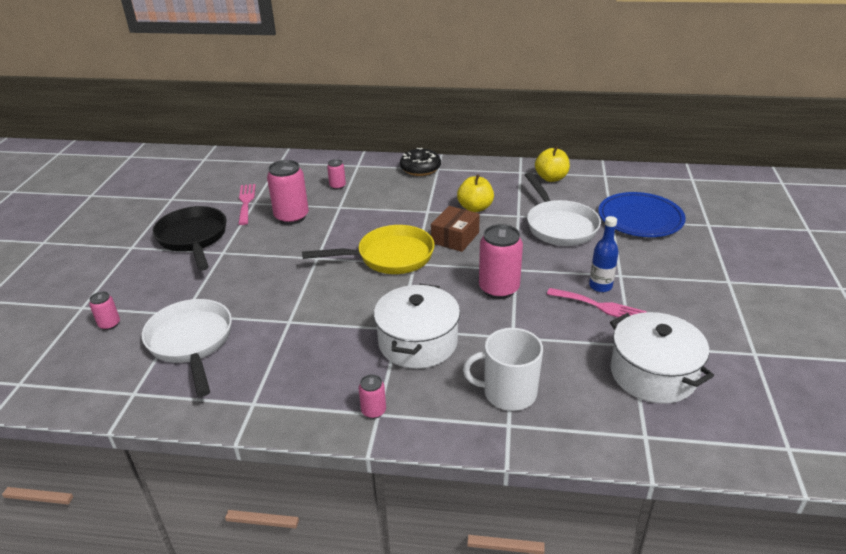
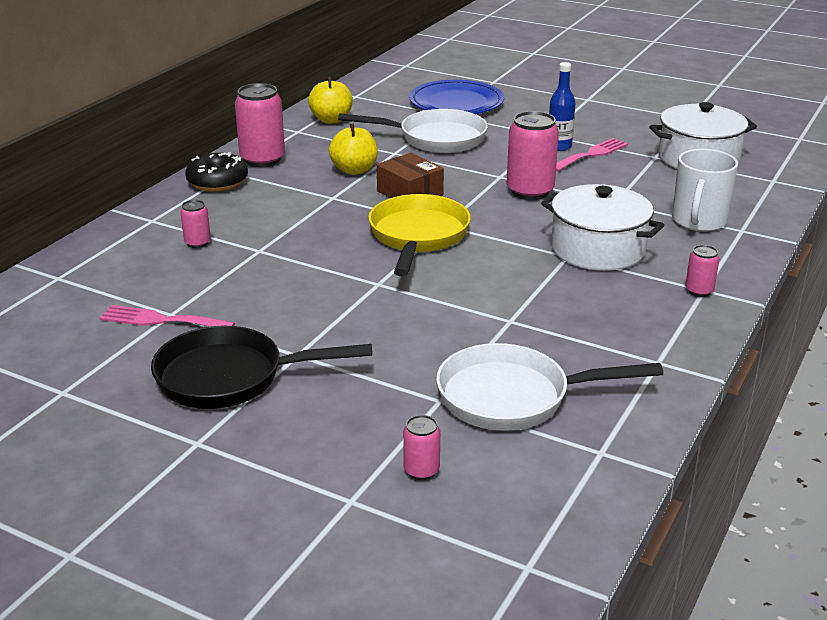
camera: 70 degrees left, 5 degrees down
pink can [267,160,309,225] -> pink can moved to [235,83,285,167]

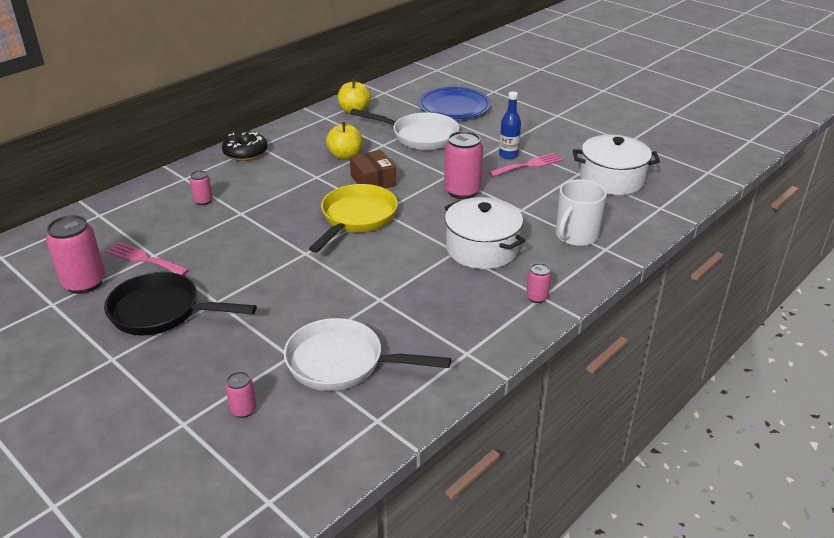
camera: 15 degrees right, 5 degrees up
pink can [235,83,285,167] -> pink can moved to [46,215,105,294]

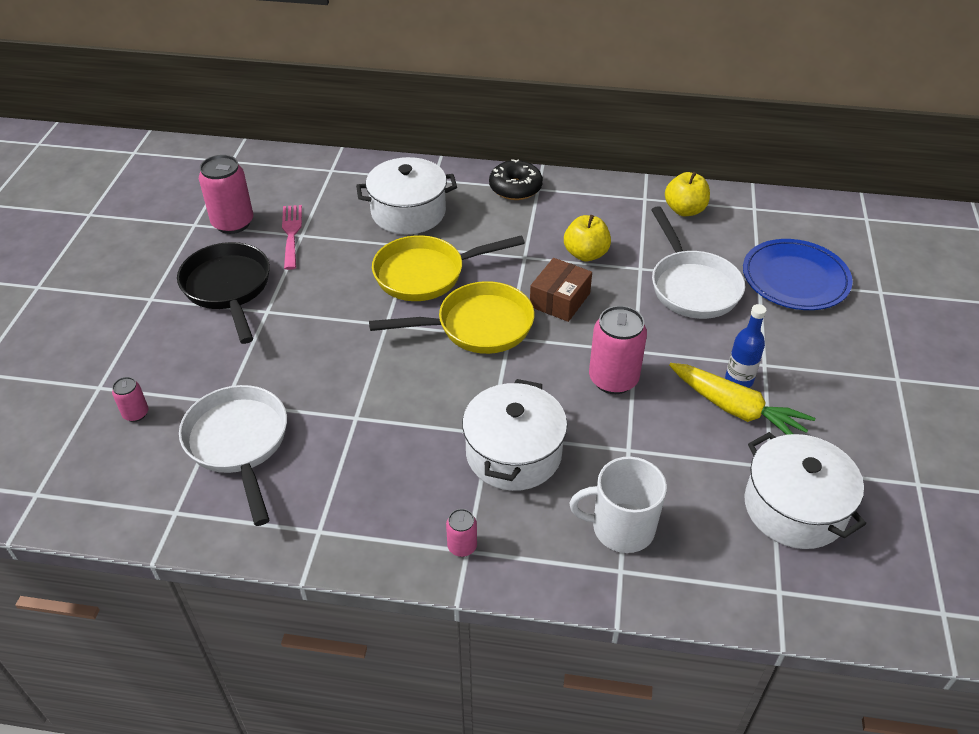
camera: 55 degrees right, 10 degrees up
pink can [190,171,213,205] -> white pot [356,157,457,234]
pink fork [489,153,563,177] -> yellow carrot [669,363,815,435]
none -> yellow pan [372,235,525,301]

